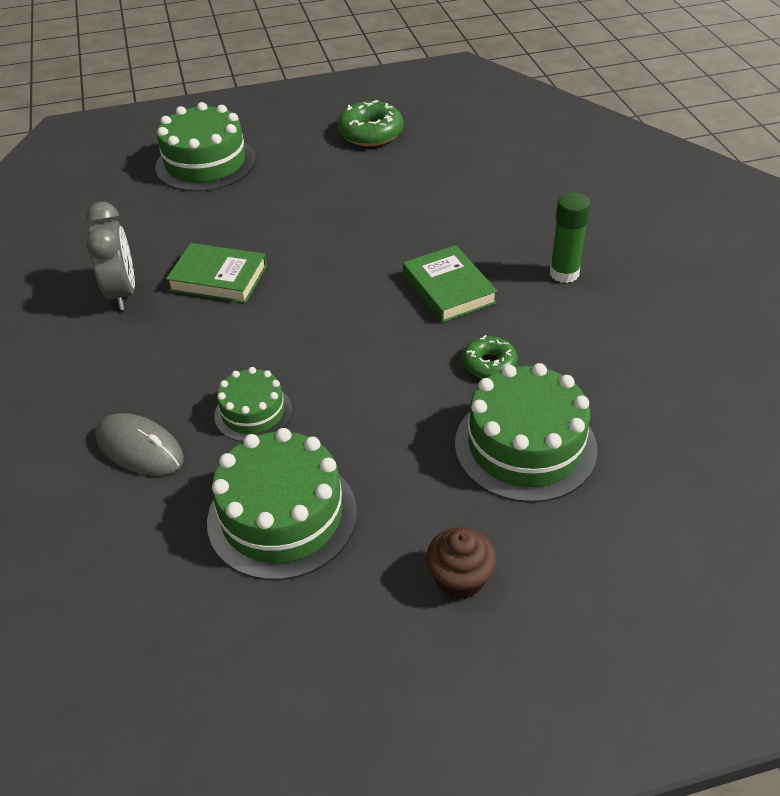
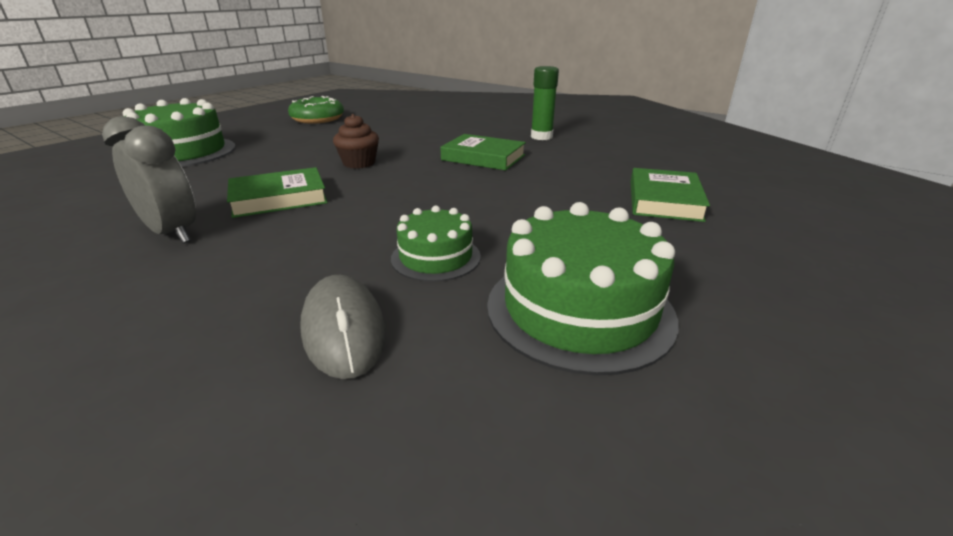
camera: 40 degrees left, 15 degrees down
grey mouse [95,413,184,476] -> grey mouse turned 75 degrees clockwise [300,275,386,379]
brown cupcake [426,527,497,600] -> brown cupcake moved to [333,114,379,169]
green cake [455,363,597,503] -> green book [631,168,710,222]
green donut [462,335,518,379] -> none

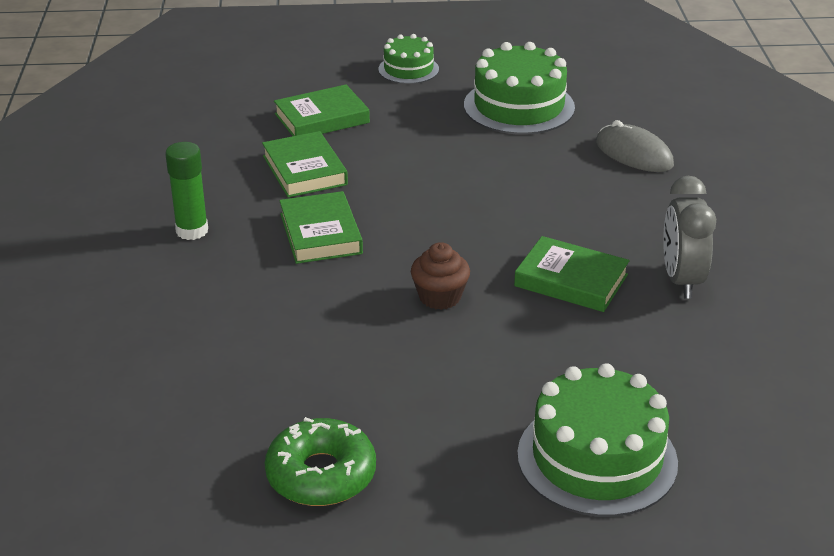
camera: 130 degrees left, 5 degrees up
grey mouse [300,275,386,379] -> grey mouse turned 75 degrees counterclockwise [596,120,674,172]
green cake [391,206,481,282] -> green cake moved to [378,34,439,84]
none -> green book [262,131,348,198]

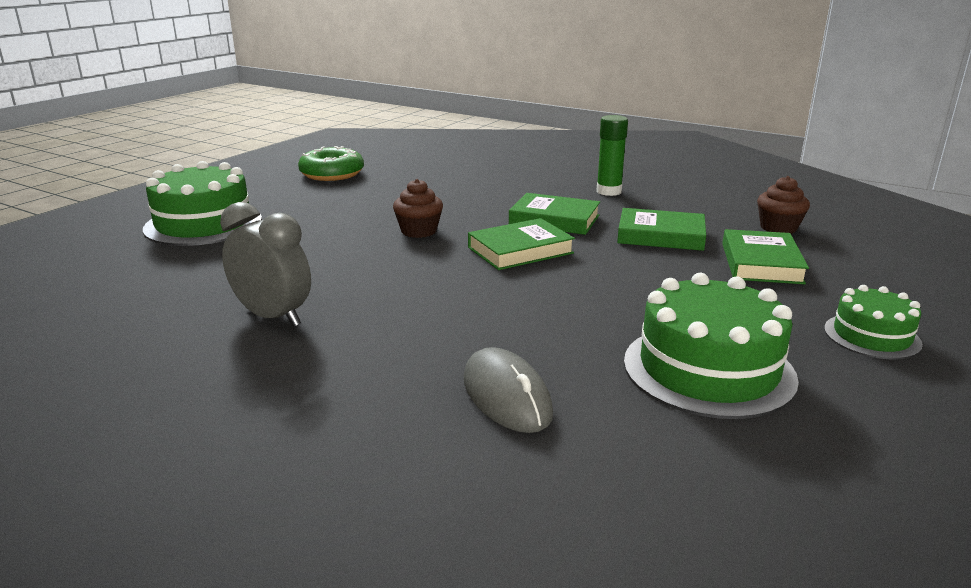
camera: 125 degrees right, 10 degrees down
green book [514,236,630,312] -> green book moved to [468,218,575,270]
grey mouse [596,120,674,172] -> grey mouse turned 75 degrees clockwise [464,347,553,433]
none -> brown cupcake [757,176,810,234]

